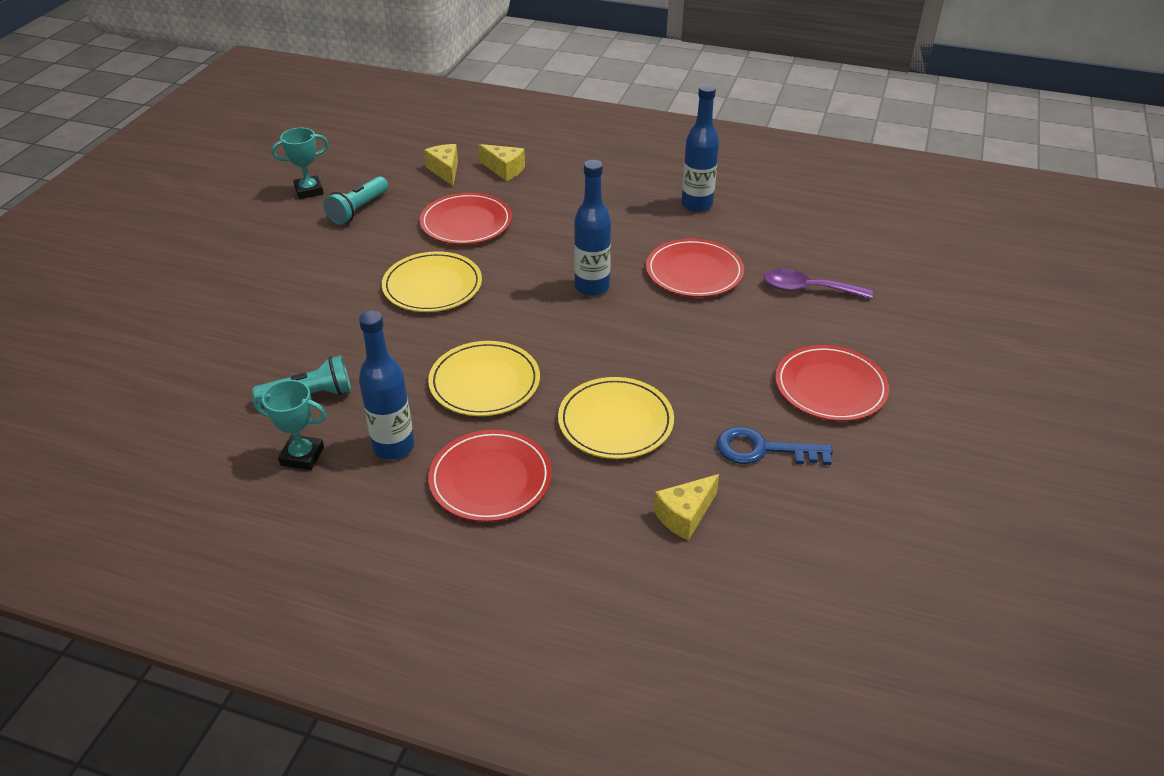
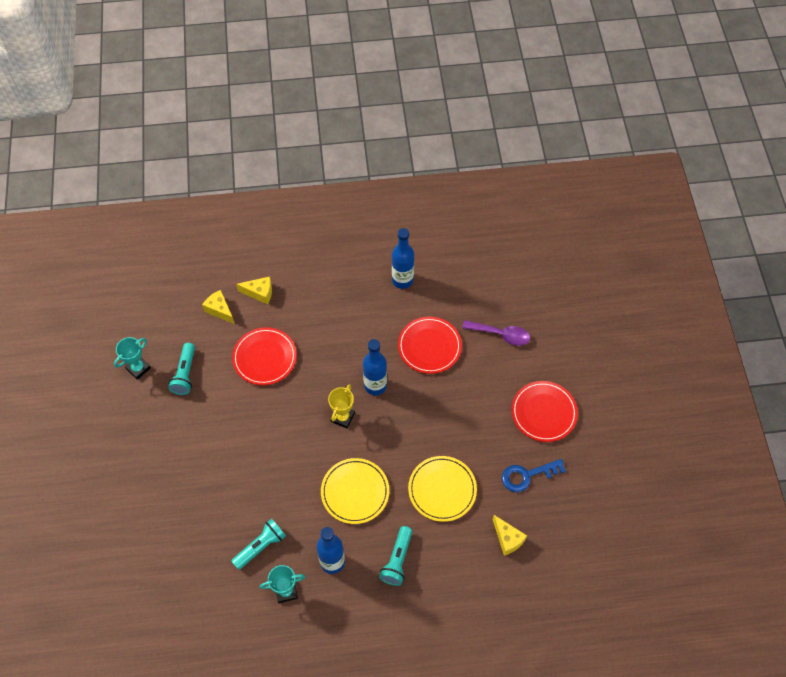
camera: 25 degrees left, 20 degrees up
yellow plate [382,251,482,312] -> none
red plate [428,430,552,522] -> turquoise flashlight [379,526,412,586]
yellow cheese [654,474,719,541] -> yellow cheese turned 60 degrees counterclockwise [492,515,527,556]
purple spoon [764,269,873,299] -> purple spoon turned 150 degrees counterclockwise [462,320,530,346]
none -> yellow trophy [328,384,355,429]

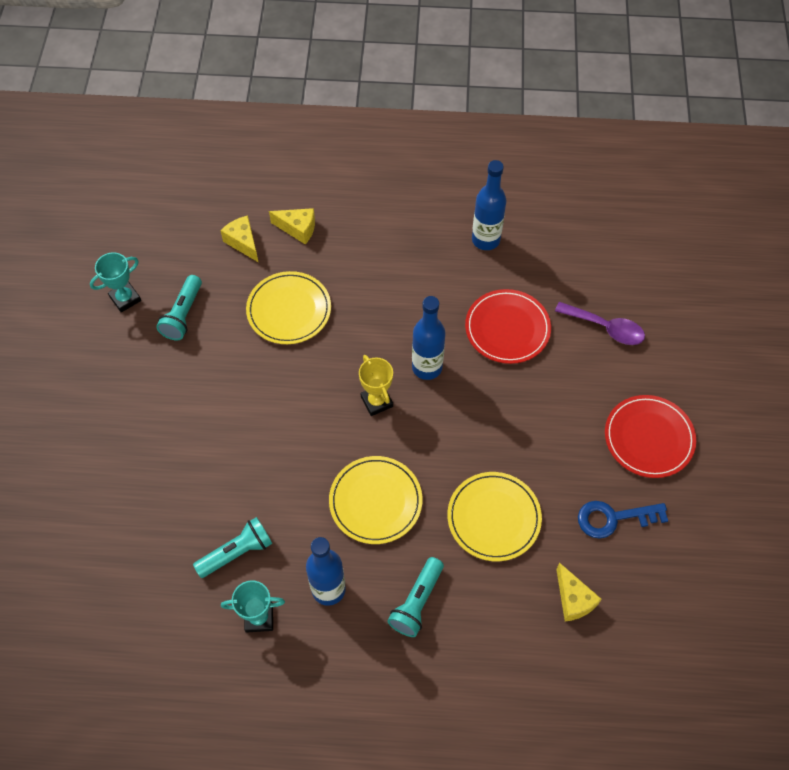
camera: 10 degrees right, 0 degrees up
red plate [232,327,297,385] -> yellow plate [246,271,331,344]
yellow trophy [328,384,355,429] -> yellow trophy turned 60 degrees counterclockwise [359,355,393,416]

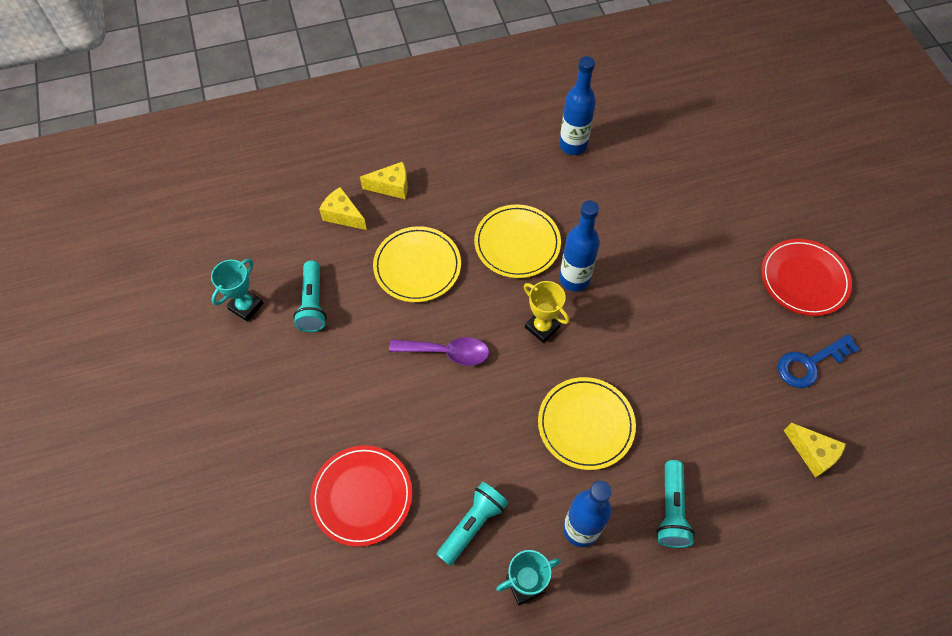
camera: 20 degrees left, 0 degrees up
yellow plate [447,472,542,561] -> yellow plate moved to [474,204,561,278]
red plate [465,289,551,364] -> red plate moved to [310,445,412,547]
purple spoon [555,302,645,345] -> purple spoon moved to [389,337,489,366]

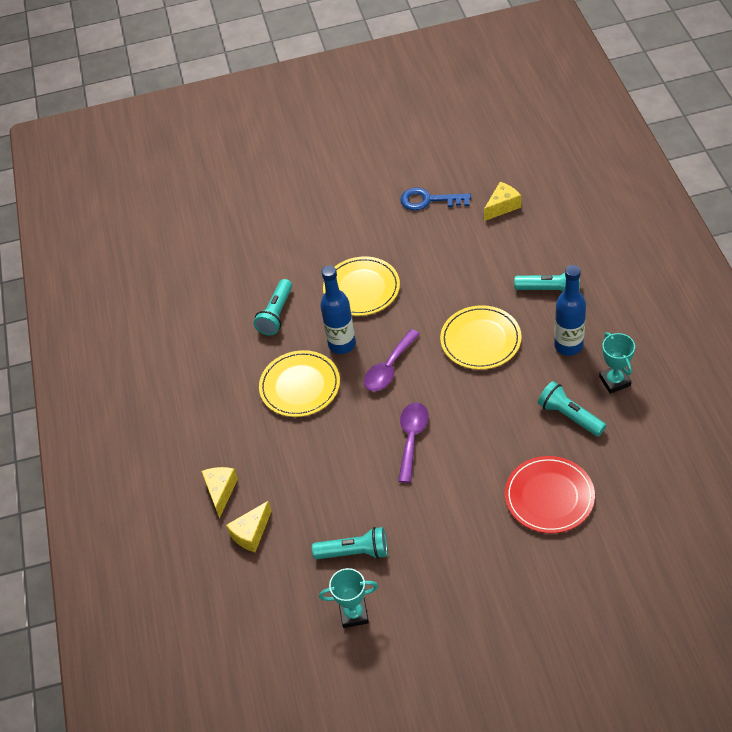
camera: 80 degrees left, 10 degrees down
turquoise trophy [211,259,263,322] -> turquoise trophy turned 45 degrees counterclockwise [319,568,378,628]
yellow plate [373,226,461,302] -> yellow plate moved to [323,256,400,316]
yellow trophy [524,281,569,343] -> purple spoon [364,329,420,391]
blue bottle [559,56,596,155] -> none
red plate [761,239,852,316] -> none
blue key [778,334,860,388] -> blue key turned 120 degrees clockwise [400,187,471,211]
none -> turquoise flashlight [253,279,292,336]

